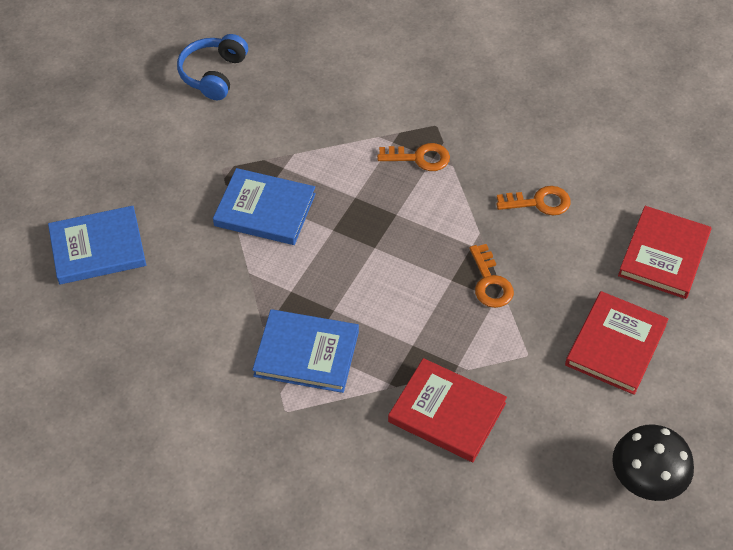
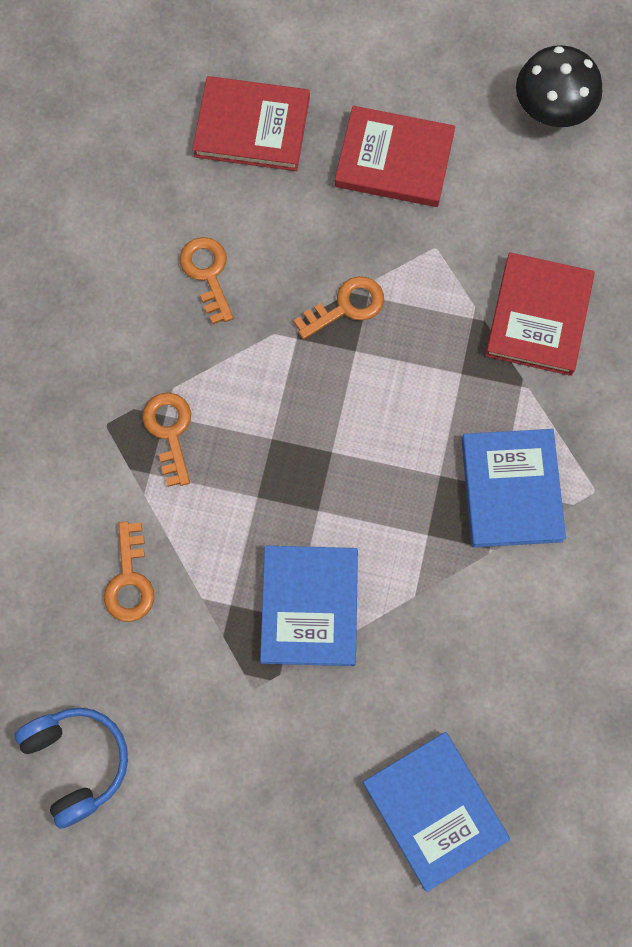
camera: 105 degrees left, 20 degrees up
blue headphones [177,34,248,100] -> blue headphones turned 120 degrees counterclockwise [15,708,128,829]
none -> orange key [104,521,154,622]

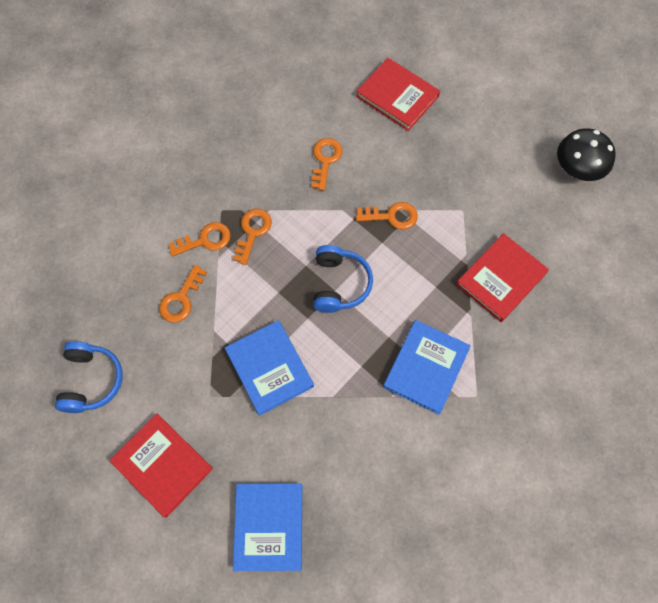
camera: 30 degrees right, 5 degrees down
blue book [260,546,358,666] -> blue book turned 60 degrees counterclockwise [225,320,314,416]
red book [335,106,455,207] -> red book moved to [110,414,213,517]
none -> orange key [168,222,231,257]
none -> blue headphones [313,245,373,313]

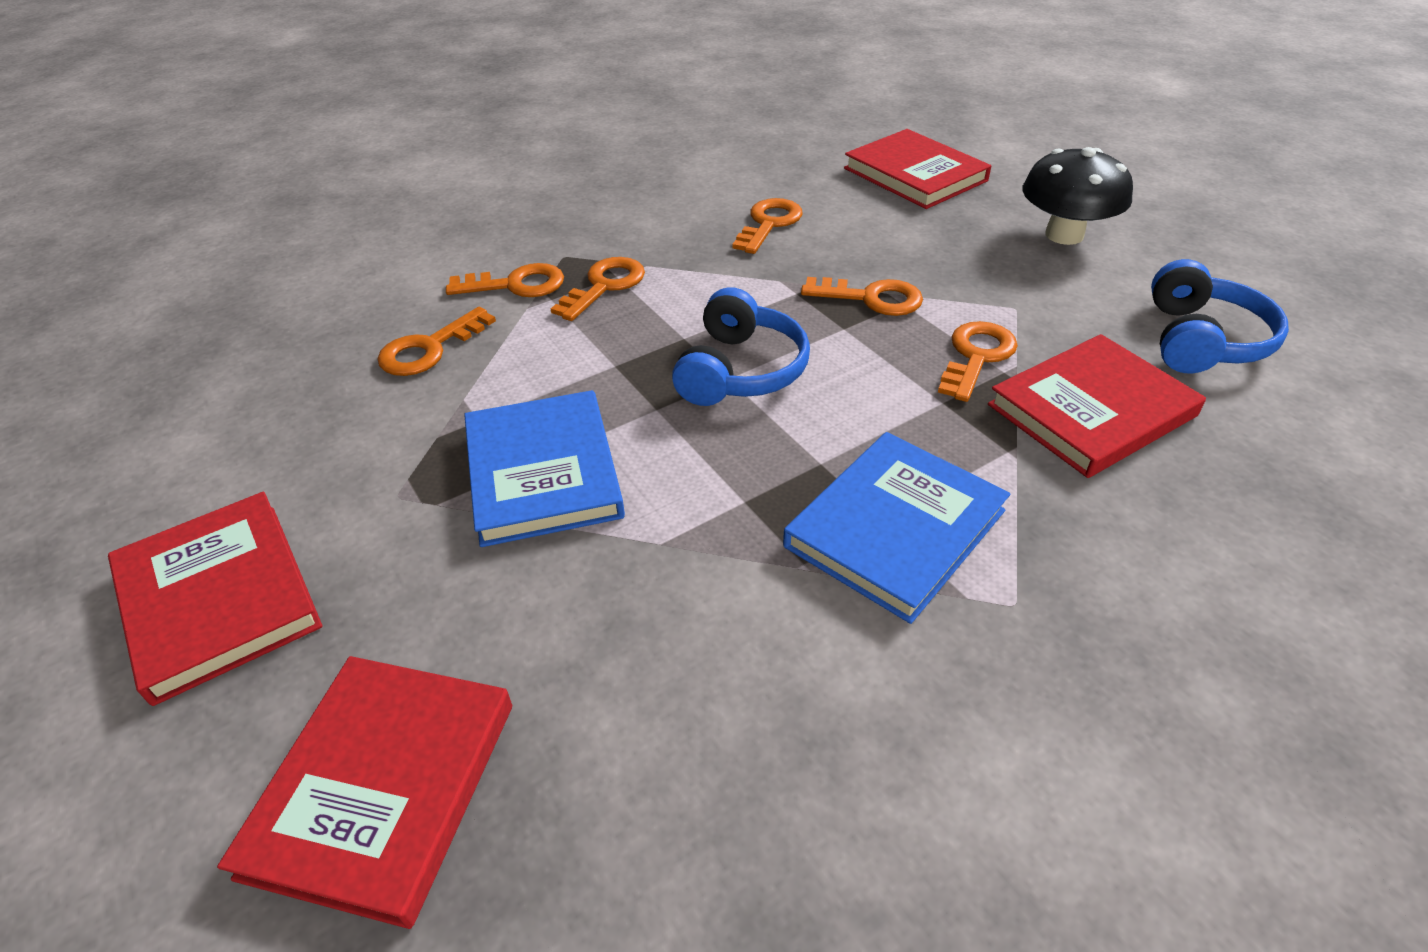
camera: 15 degrees right, 25 degrees down
blue headphones [55,341,123,413] -> blue headphones moved to [1151,259,1289,374]
blue book [233,483,302,571] -> red book [217,656,512,929]
black mushroom [557,128,616,181] -> black mushroom moved to [1022,147,1133,245]
none -> orange key [938,321,1018,402]

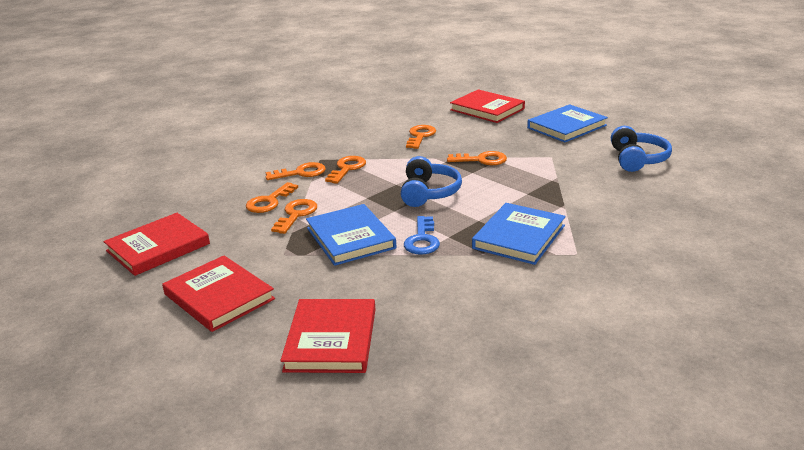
camera: 10 degrees left, 15 degrees down
orange key [938,321,1018,402] -> orange key moved to [271,199,317,234]
red book [988,334,1206,478] -> red book moved to [104,213,210,276]
black mushroom [1022,147,1133,245] -> blue book [527,104,608,142]
none -> blue key [404,216,440,255]

